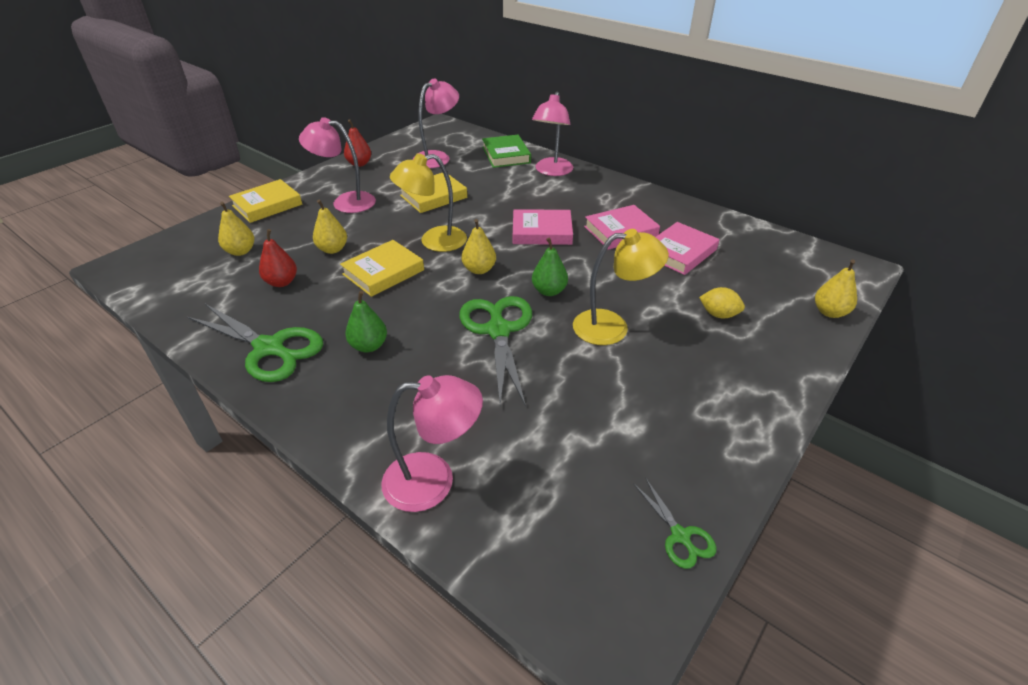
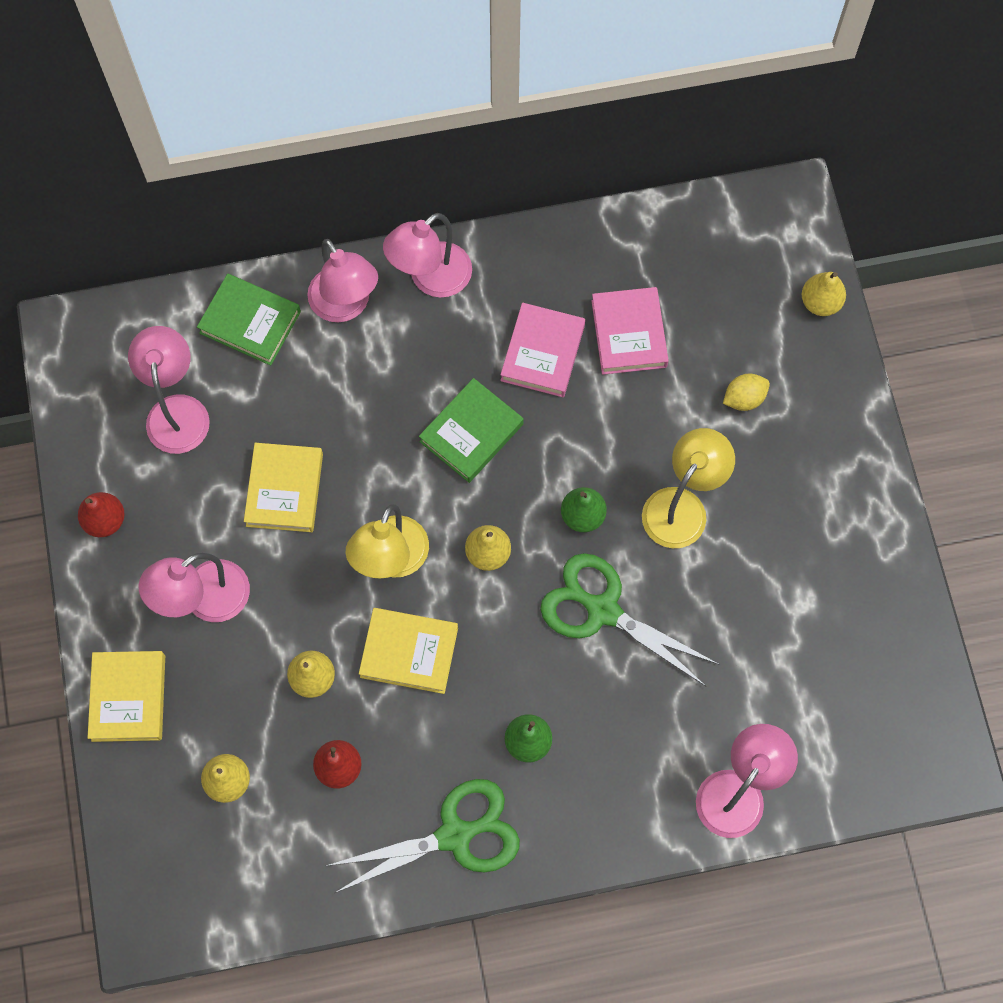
camera: 50 degrees left, 30 degrees up
yellow book [340,240,424,297] -> yellow book turned 75 degrees counterclockwise [359,608,458,694]
pink book [513,209,573,245] -> green book [419,378,524,483]
green scissors [633,477,717,569] -> none
none -> pink lamp [383,213,472,298]

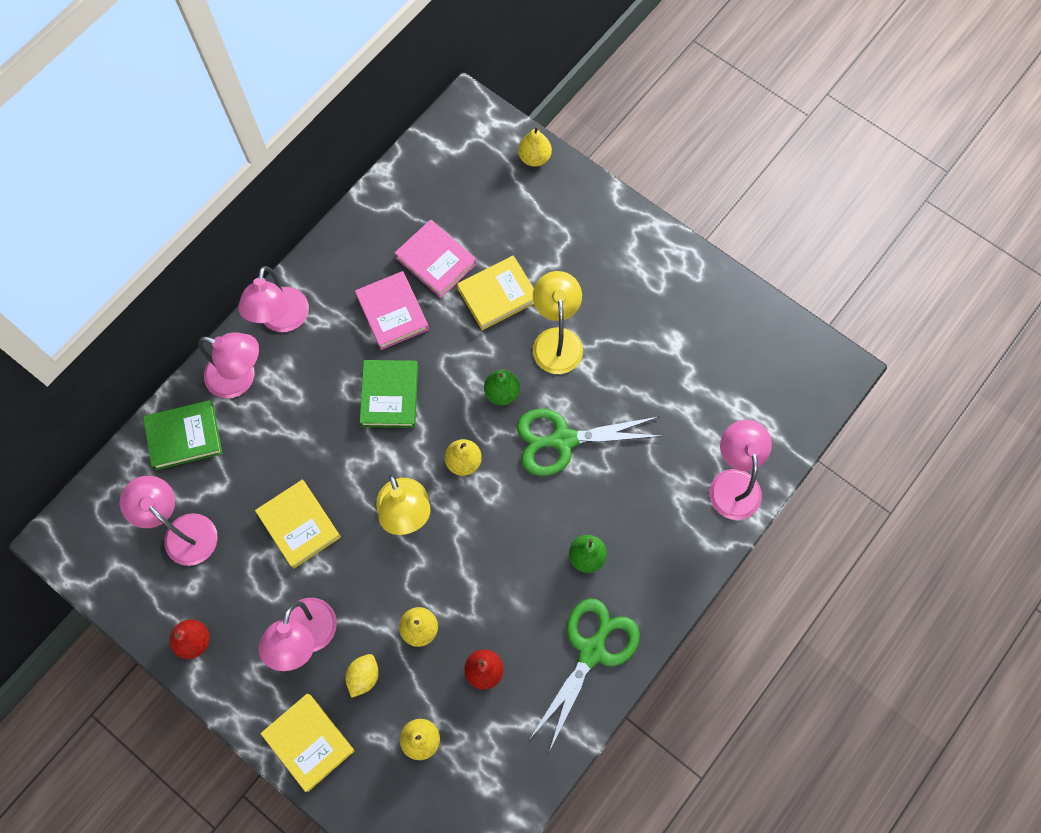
camera: 40 degrees left, 0 degrees up
yellow book [359,608,458,694] -> yellow book moved to [457,255,534,330]
yellow lemon [723,374,770,411] -> yellow lemon moved to [345,654,379,698]

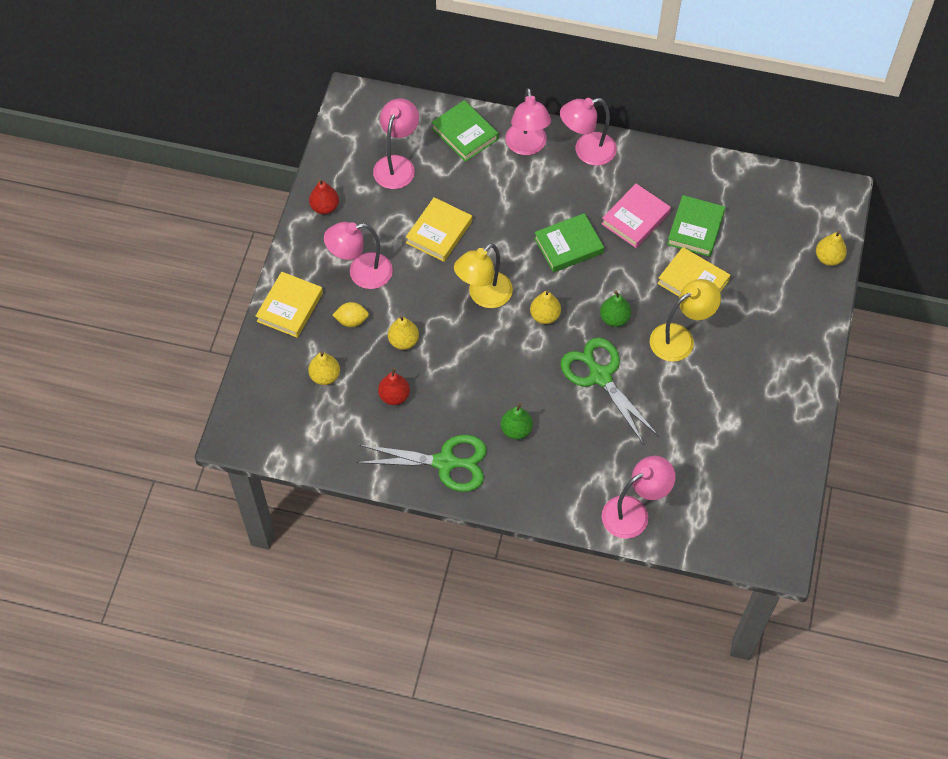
camera: 65 degrees right, 10 degrees down
pink book [395,220,476,298] -> green book [667,195,725,257]

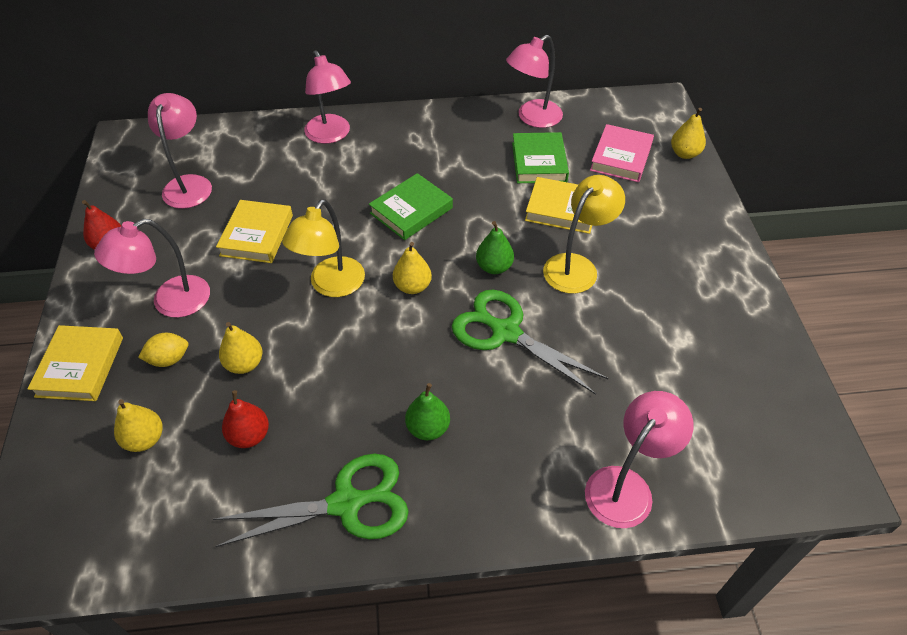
camera: 20 degrees left, 10 degrees down
green book [431,100,499,162] -> none
pink lamp [560,98,617,166] -> pink lamp moved to [506,35,563,128]
pink book [601,183,671,248] -> pink book moved to [590,124,654,182]

